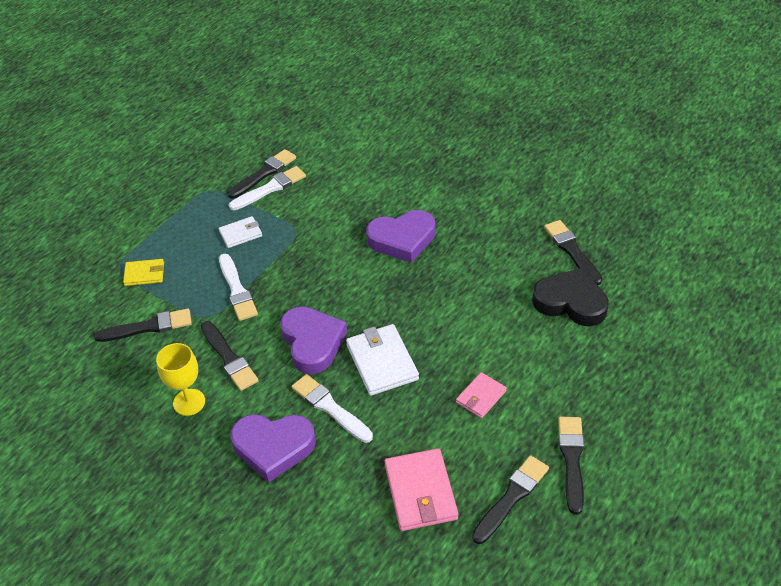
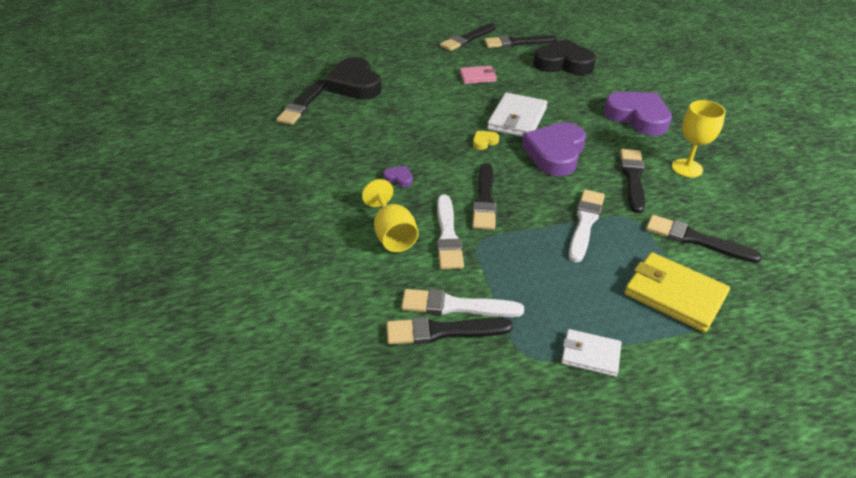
camera: 140 degrees left, 5 degrees down
yellow wallet [123,259,164,286] -> yellow wallet [624,252,730,332], size x1.68
white wallet [219,216,262,248] -> white wallet moved to [561,329,621,377]
white brush [292,374,373,443] -> white brush moved to [437,195,464,269]
purple heart [366,210,435,263] -> purple heart [383,166,413,187], size x0.41
pink wallet [384,448,458,531] -> black heart [533,39,596,75]
none -> yellow goblet [362,179,419,252]
none -> black brush [472,163,497,230]
none -> yellow heart [473,131,499,150]

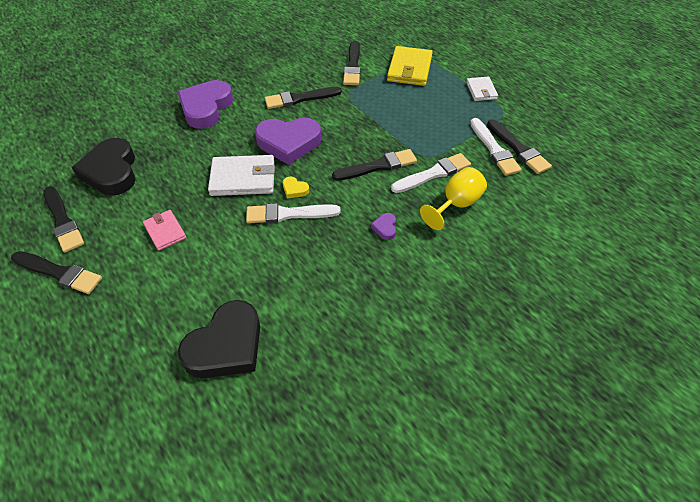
camera: 115 degrees left, 10 degrees up
black brush [277,79,326,125] -> none
white brush [569,190,605,263] -> white brush moved to [246,203,341,223]
yellow goblet [672,100,726,177] -> none

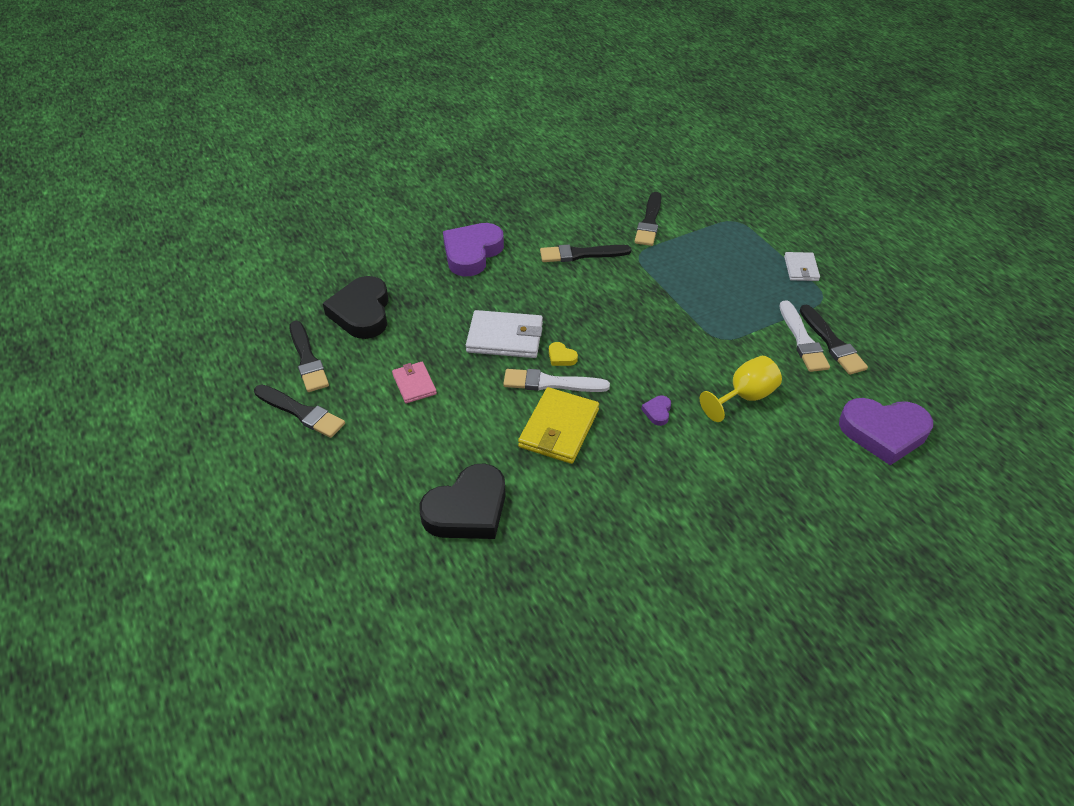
camera: 10 degrees right, 5 degrees down
purple heart [255,118,321,165] -> purple heart moved to [839,398,933,465]
black brush [332,149,417,181] -> none
yellow wallet [387,46,433,86] -> yellow wallet moved to [518,387,599,464]
white brush [391,153,471,193] -> none

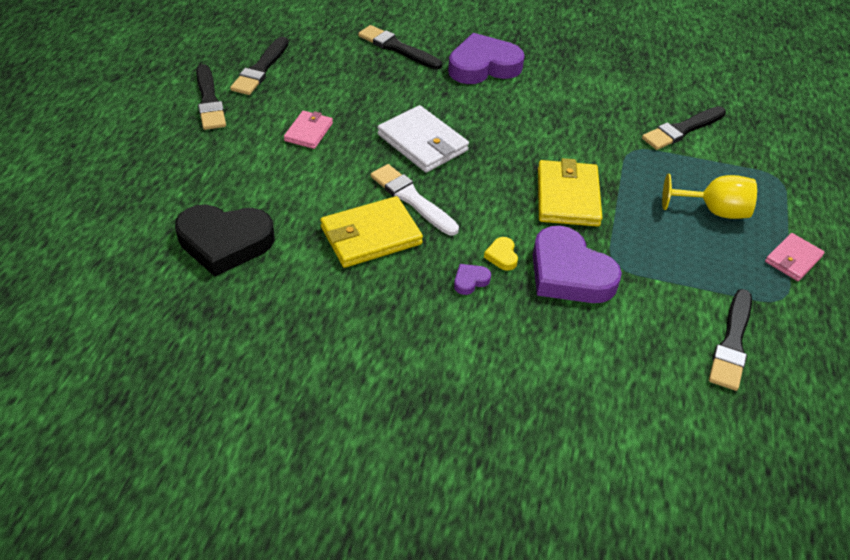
camera: 40 degrees right, 0 degrees up
black heart [323,276,389,339] -> none
black brush [540,244,631,262] -> black brush moved to [358,25,442,69]
yellow heart [549,342,578,366] -> yellow heart moved to [484,237,518,271]
yellow goblet [700,356,782,422] -> yellow goblet moved to [662,174,757,219]
white brush [780,300,830,372] -> none
white wallet [784,252,820,281] -> pink wallet [765,233,825,281]
purple heart [839,398,933,465] -> purple heart moved to [533,226,622,303]
none -> yellow wallet [538,158,602,227]

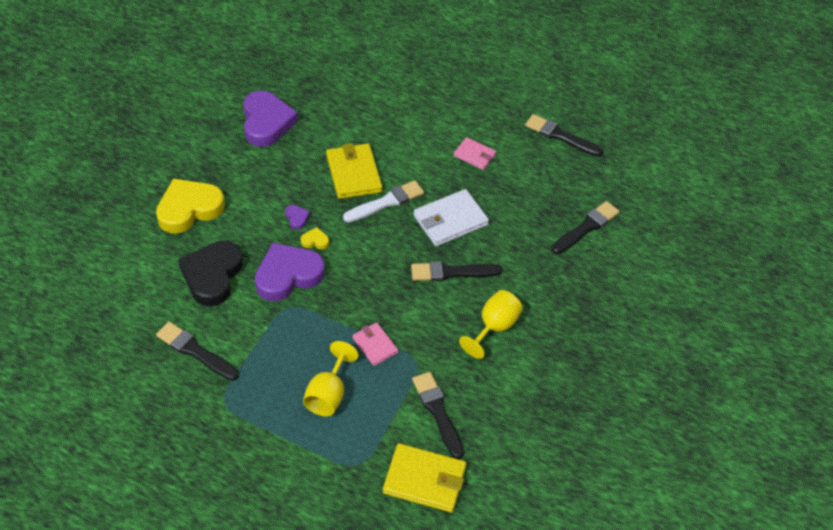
camera: 100 degrees right, 5 degrees up
black heart [175,204,274,277] -> black heart moved to [178,241,243,306]
black brush [196,64,226,130] -> black brush moved to [411,261,502,281]
purple heart [448,33,525,84] -> purple heart moved to [244,90,298,147]
yellow wallet [538,158,602,227] -> yellow wallet moved to [383,443,466,513]
pink wallet [765,233,825,281] -> pink wallet moved to [353,322,398,366]
none -> yellow heart [156,179,225,234]
none -> yellow goblet [459,290,523,359]

